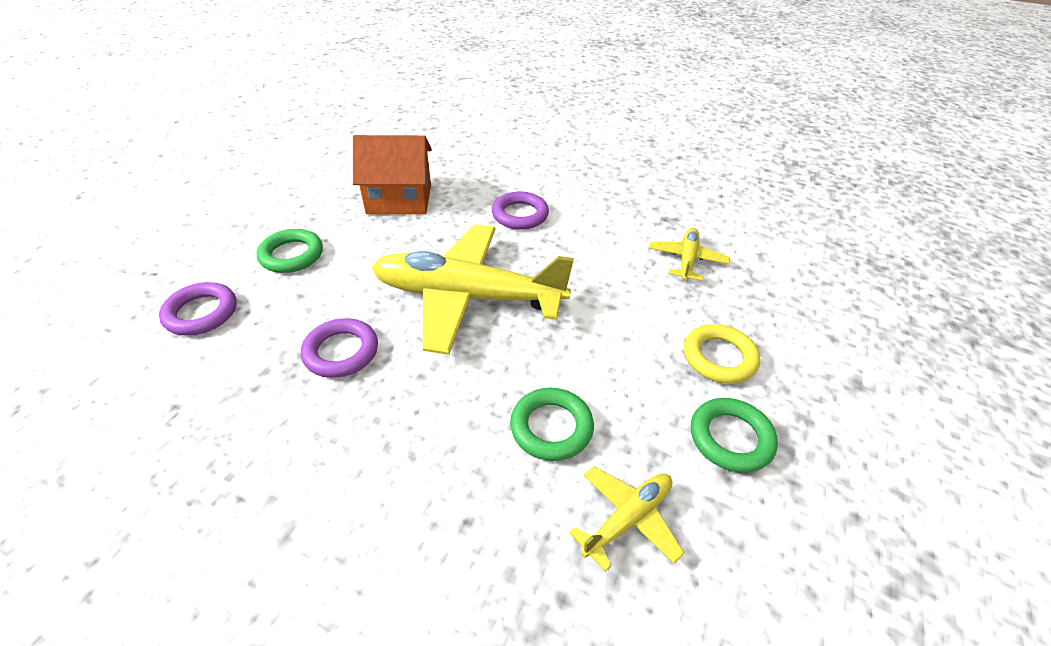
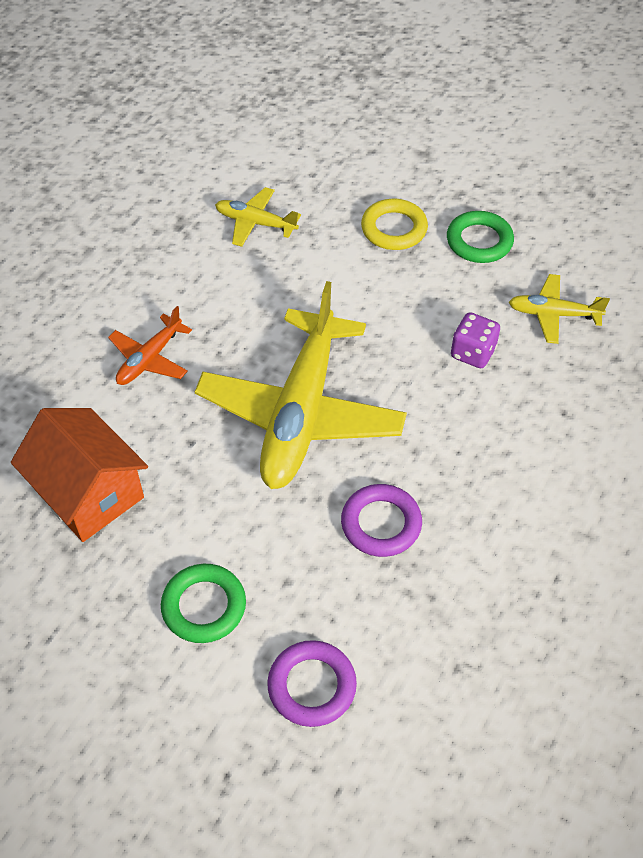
camera: 85 degrees left, 10 degrees up
orange house [353,135,432,214] -> orange house turned 45 degrees counterclockwise [11,408,148,542]
purple ring [492,191,549,230] -> orange plane [108,306,192,385]
green ring [510,388,594,461] -> purple dice [451,312,500,368]
yellow plane [569,466,684,572] -> yellow plane turned 45 degrees counterclockwise [509,274,610,344]

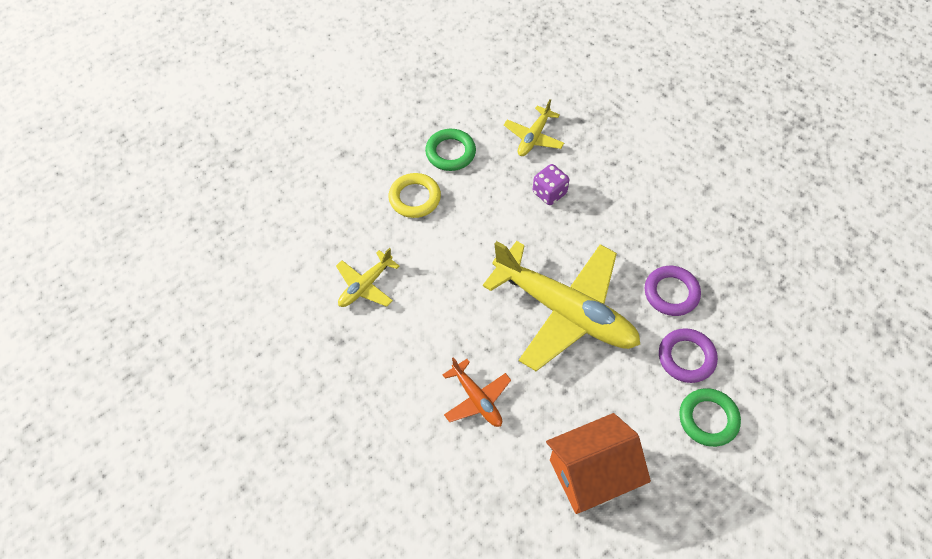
camera: 70 degrees left, 5 degrees up
purple ring [267,640,357,727] -> purple ring moved to [659,328,718,383]

